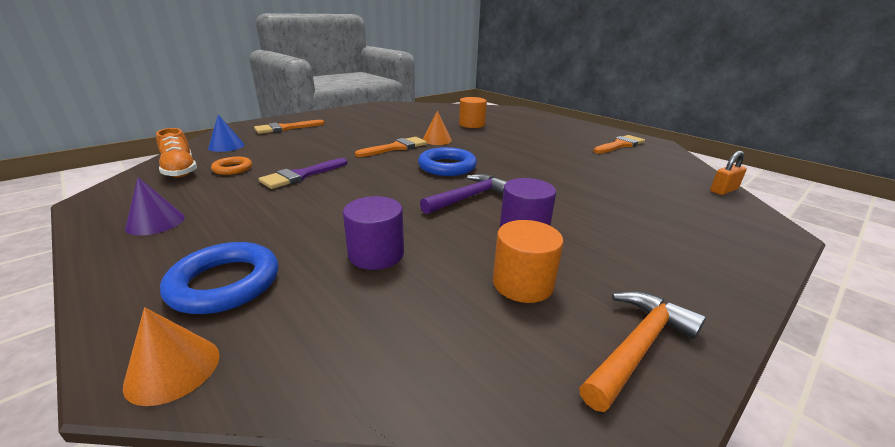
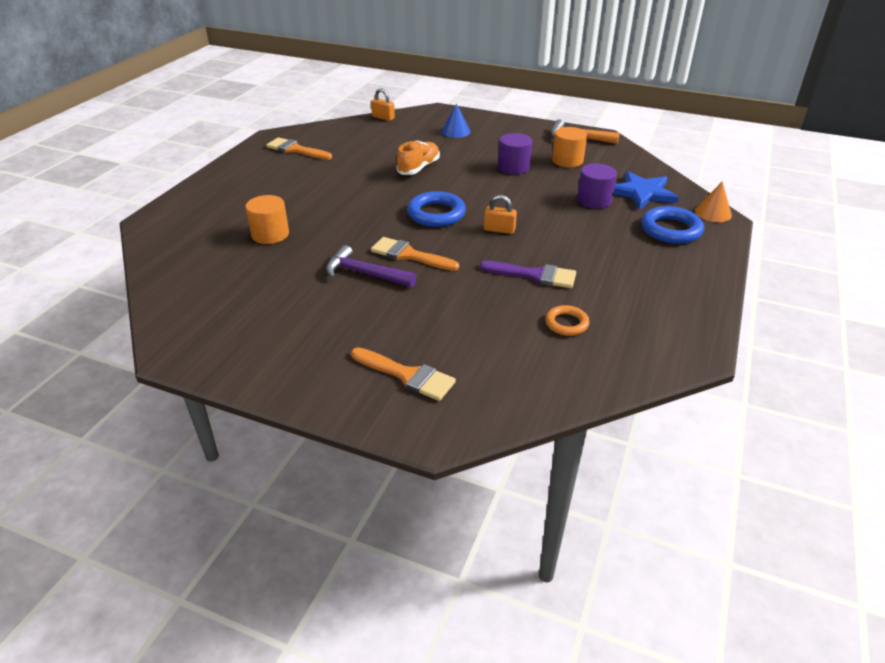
camera: 115 degrees left, 10 degrees up
purple cone [125,177,185,236] -> none
orange shoe [156,128,197,177] -> orange shoe moved to [396,141,440,175]
blue cone [208,114,244,152] -> blue cone moved to [442,104,470,138]
purple hammer [420,174,508,214] -> purple hammer moved to [326,245,416,287]
orange cone [423,110,452,145] -> none
none -> orange padlock [484,195,517,234]
none -> blue star [613,171,679,210]

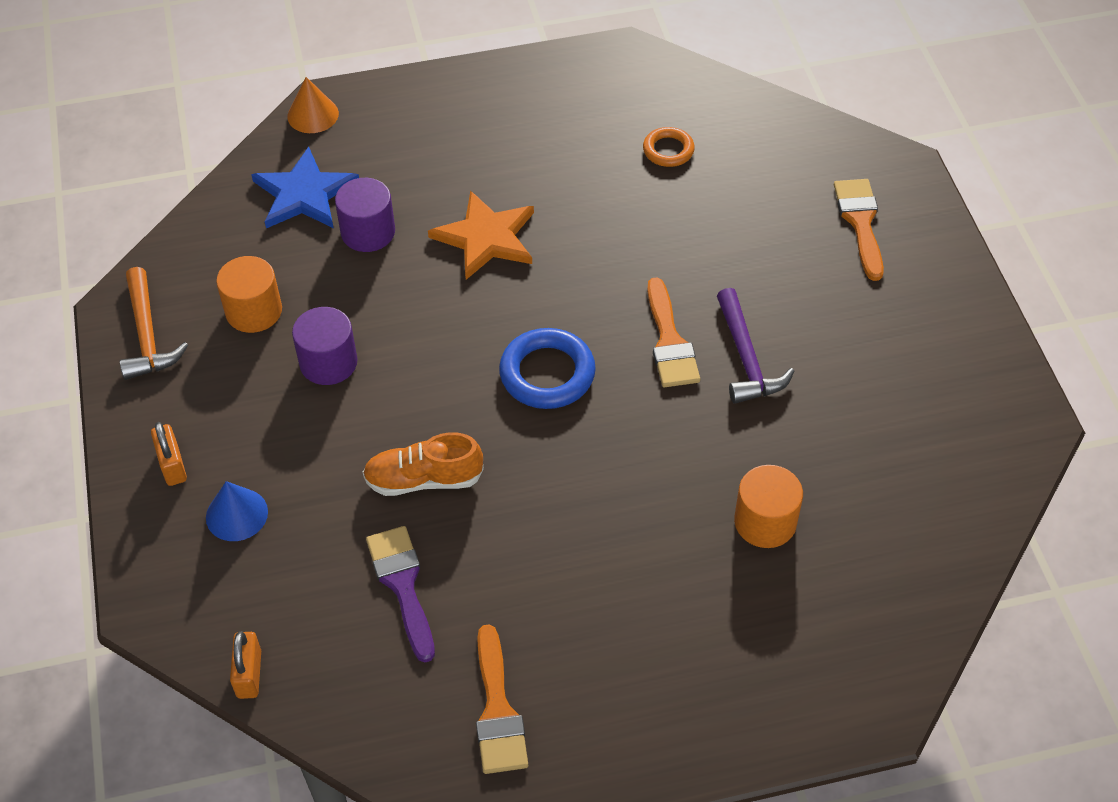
camera: 125 degrees left, 15 degrees up
purple brush [480,261,576,288] -> purple brush moved to [366,526,435,662]
orange padlock [484,195,517,234] -> orange padlock moved to [151,422,187,486]
blue ring [641,206,704,244] -> none
none -> orange star [428,190,534,280]

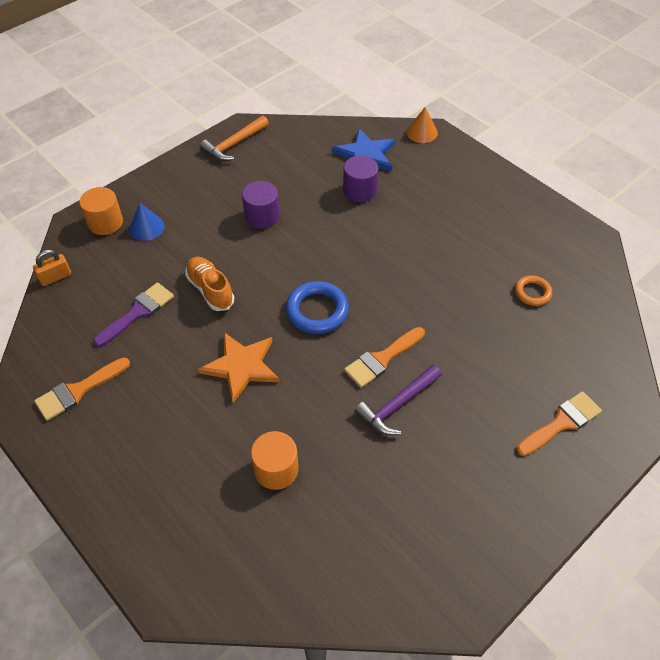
camera: 60 degrees right, 0 degrees up
orange padlock [151,422,187,486] -> none
orange cylinder [216,256,282,333] -> orange cylinder moved to [79,187,123,235]
orange star [428,190,534,280] -> orange star moved to [198,332,279,403]

